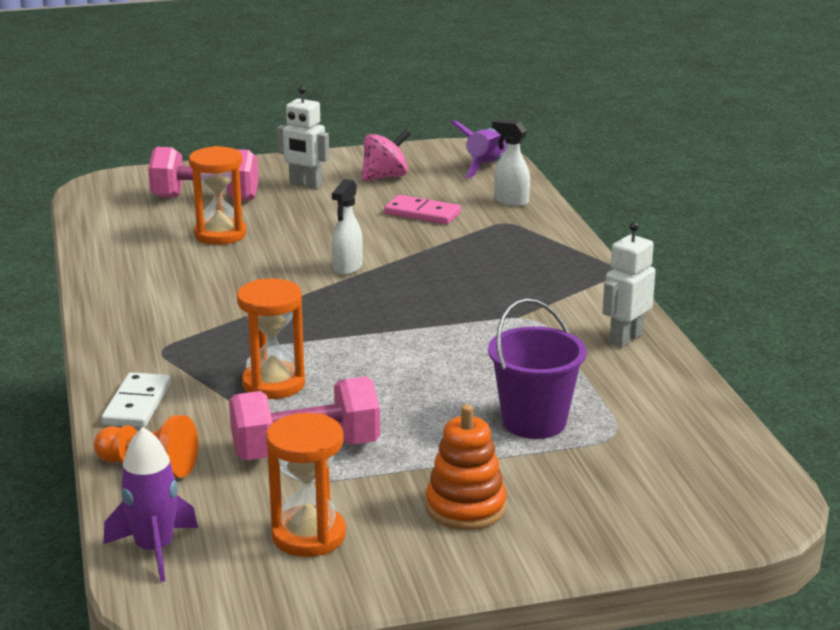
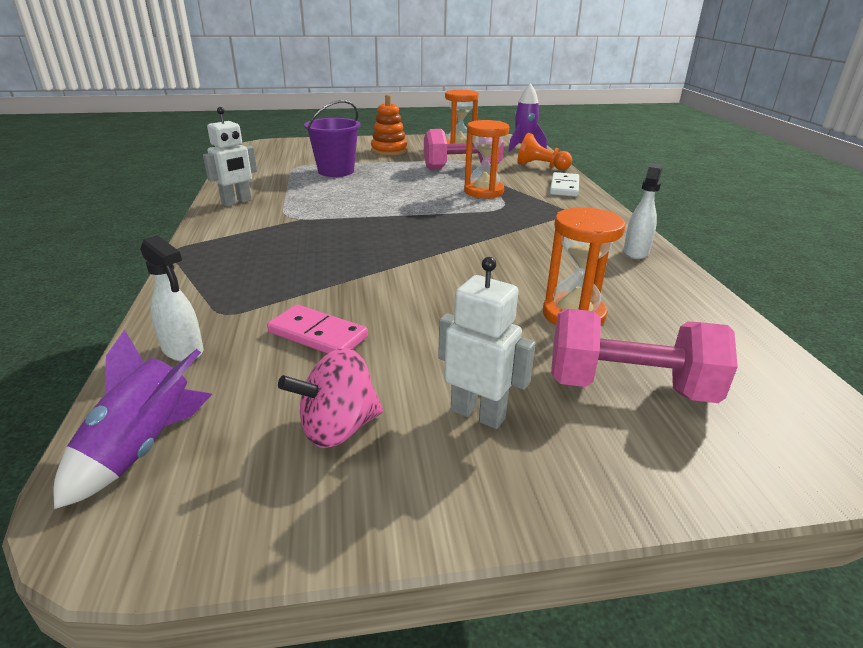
camera: 175 degrees left, 5 degrees up
white spray bottle [332,179,363,276] -> white spray bottle moved to [623,163,663,259]

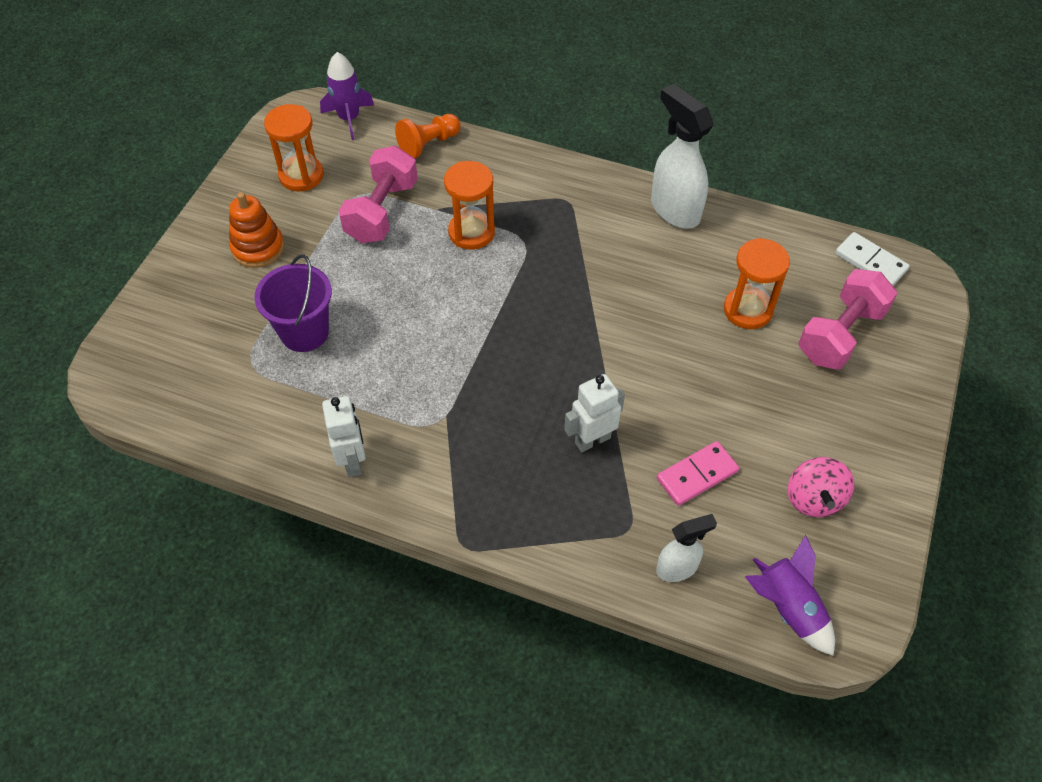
camera: 60 degrees left, 25 degrees up
white robot [438,257,536,429] -> white robot moved to [564,374,625,452]
white domino [550,172,579,197] -> white domino moved to [835,232,910,286]
white spray bottle [623,163,663,259] -> white spray bottle [651,84,713,229], size x1.75

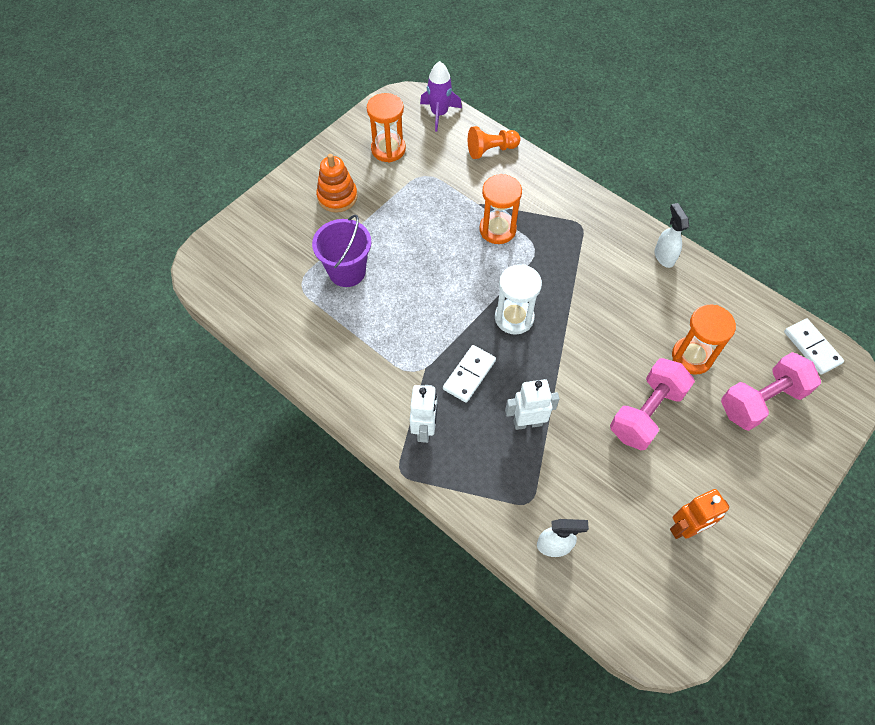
camera: 20 degrees right, 5 degrees up
white robot [322,396,366,478] -> white robot moved to [410,385,437,443]
pink dumbbell [339,146,418,243] -> pink dumbbell moved to [610,358,695,450]
white spray bottle [651,84,713,229] -> white spray bottle [655,203,689,268], size x0.57
pink domino [657,441,739,506] -> none
purple rocket [745,535,835,656] -> none
pink spinning top [788,457,854,517] -> orange robot [670,489,730,539]
none -> white domino [443,345,496,403]
none -> white hourglass [495,264,542,335]

